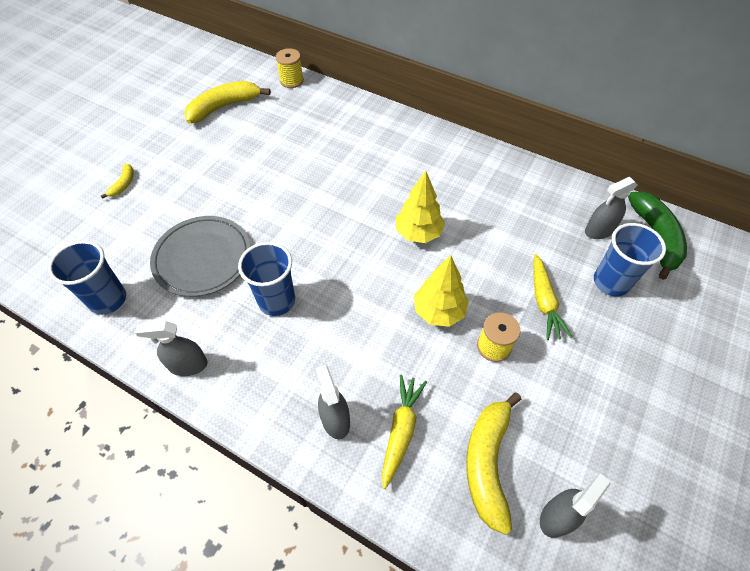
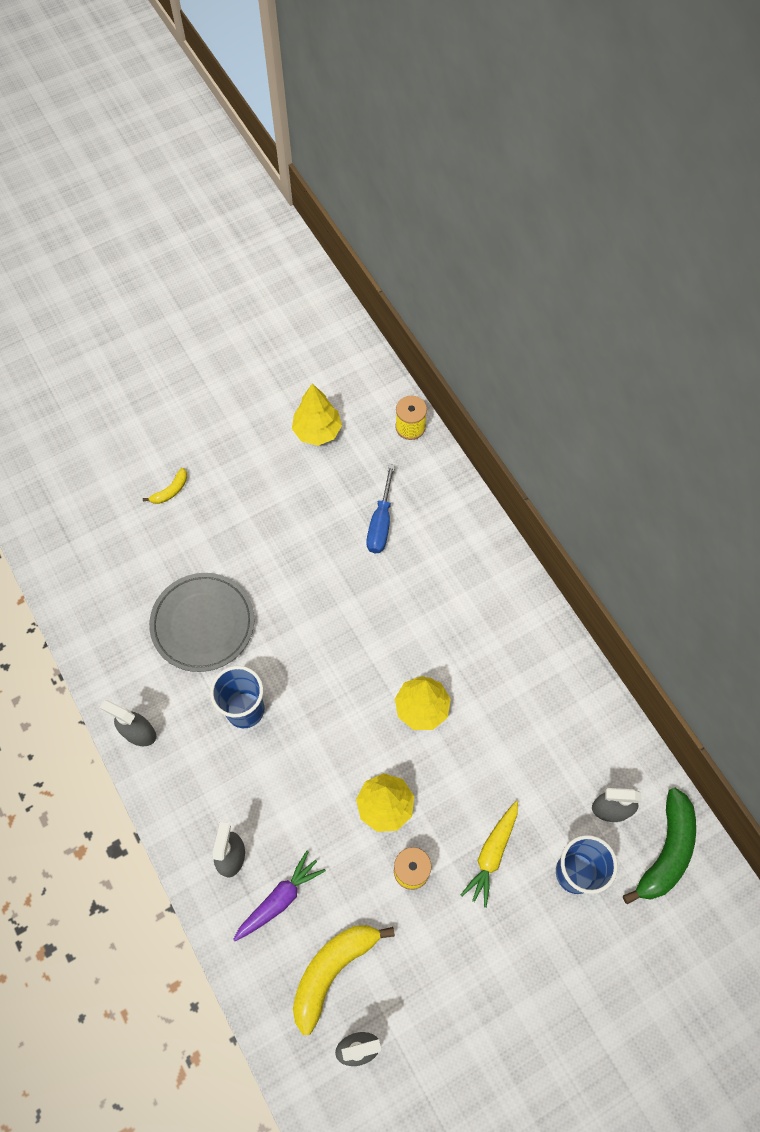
camera: 30 degrees right, 10 degrees up
blue cup [48,240,126,315] -> none
yellow banana [184,81,271,124] -> yellow tree [292,383,342,446]
yellow carrot [382,374,427,489] -> purple carrot [233,851,326,941]
none -> blue screwdriver [366,464,395,553]

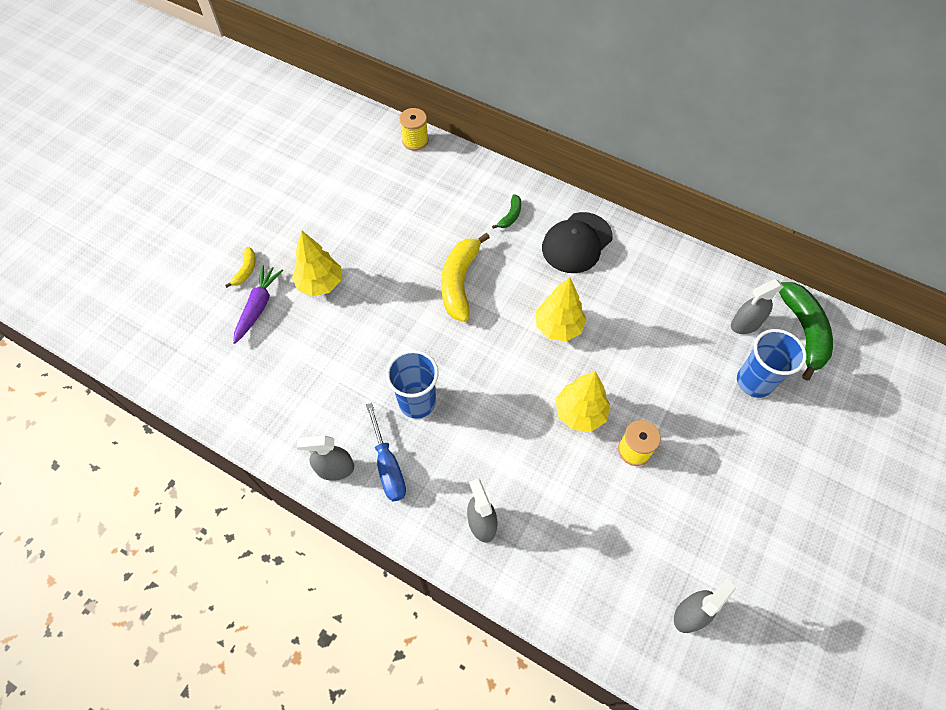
camera: 30 degrees left, 5 degrees down
grey plate [149,573,254,672] -> none
purple carrot [233,851,326,941] -> purple carrot moved to [233,265,283,344]
yellow tree [292,383,342,446] -> yellow tree moved to [292,230,341,296]
yellow banana [293,925,395,1035] -> yellow banana moved to [441,233,490,322]
blue screwdriver [366,464,395,553] -> blue screwdriver moved to [366,403,406,502]
yellow carrot [461,801,518,908] -> none
none -> green banana [492,194,521,229]
none -> black cap [542,212,613,273]

